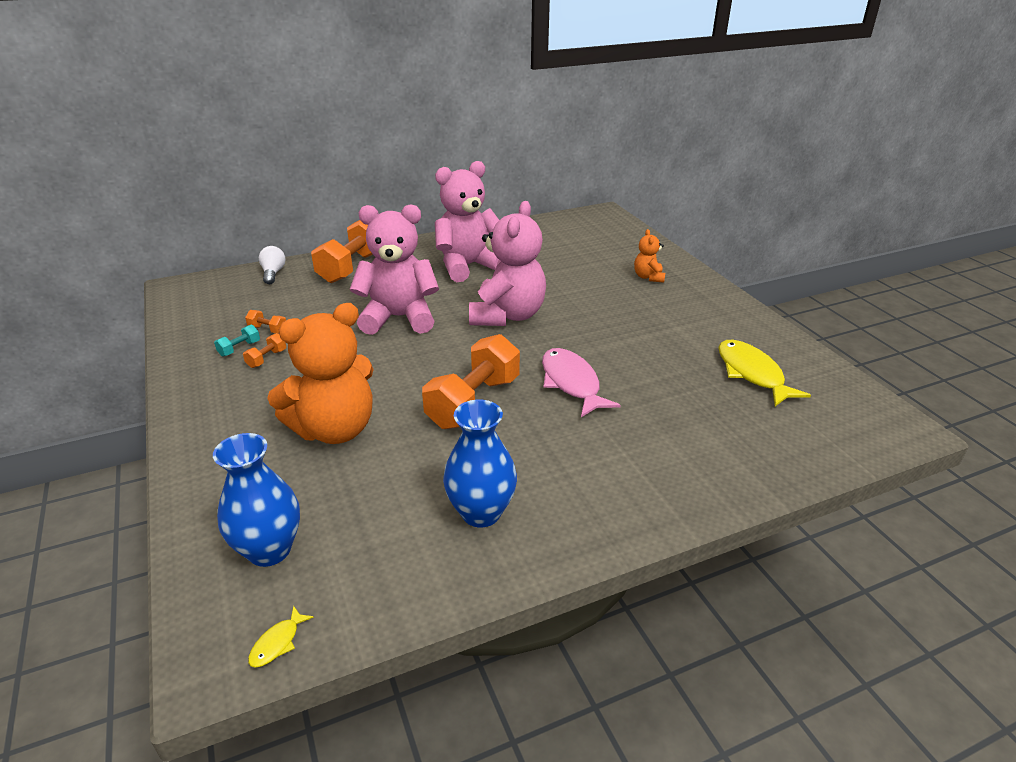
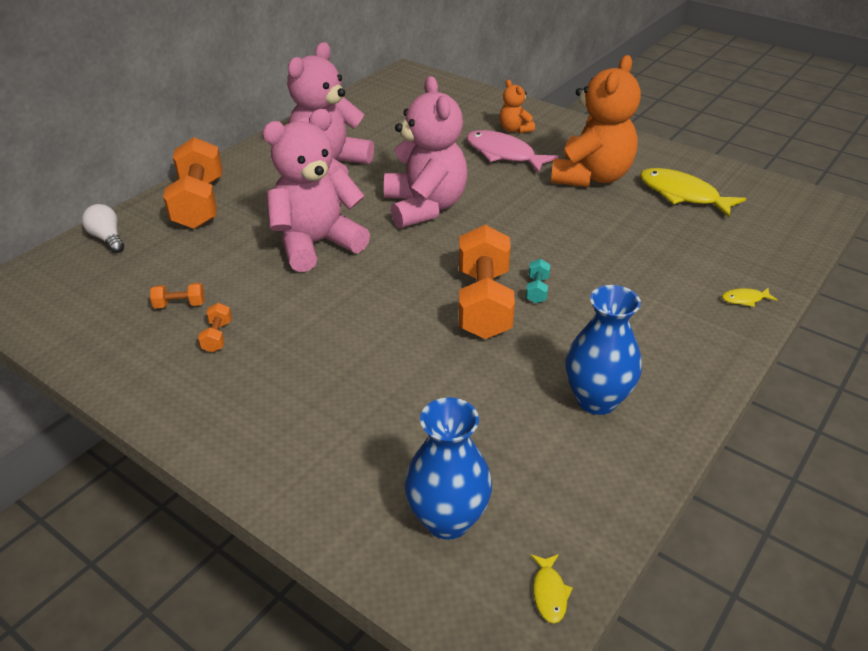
camera: 30 degrees left, 5 degrees up
turquoise dumbbell [214,325,260,357] -> turquoise dumbbell moved to [526,259,550,303]
orange teddy bear [267,303,374,444] -> orange teddy bear moved to [551,55,641,187]
pink fish [542,348,621,417] -> pink fish moved to [466,130,559,173]
none -> yellow fish [722,288,777,307]

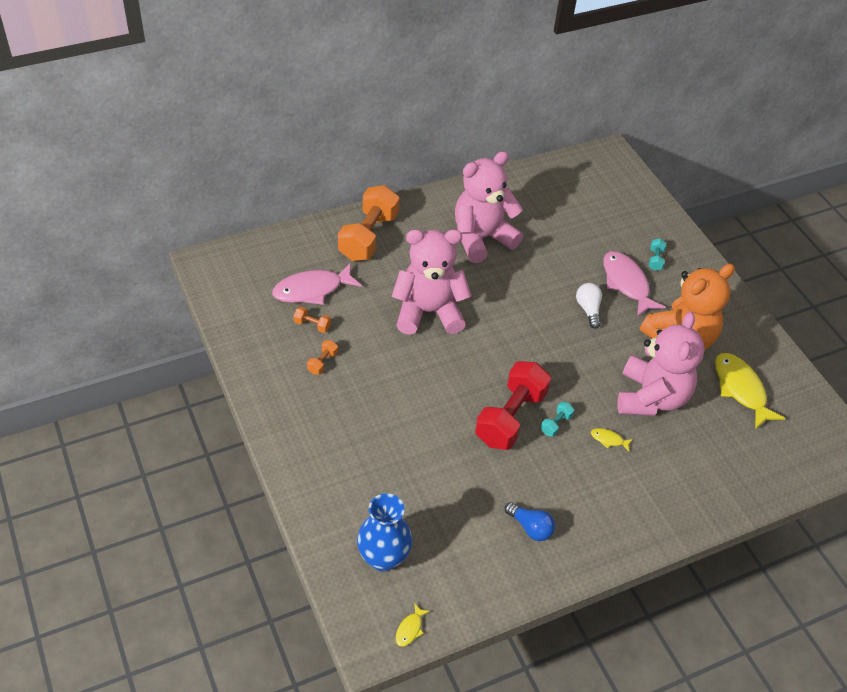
camera: 25 degrees right, 10 degrees up
white light bulb [82,204,124,253] -> white light bulb moved to [576,283,602,329]
pink teddy bear [384,76,468,228] -> pink teddy bear moved to [618,312,704,416]
orange dumbbell [459,225,515,339] -> red dumbbell [475,361,551,450]
orange teddy bear [499,80,535,134] -> turquoise dumbbell [649,238,666,271]
blue vase [565,285,642,415] -> blue light bulb [505,502,555,541]
yellow fish [722,288,777,307] -> yellow fish moved to [591,428,633,451]
none -> pink fish [272,263,362,305]

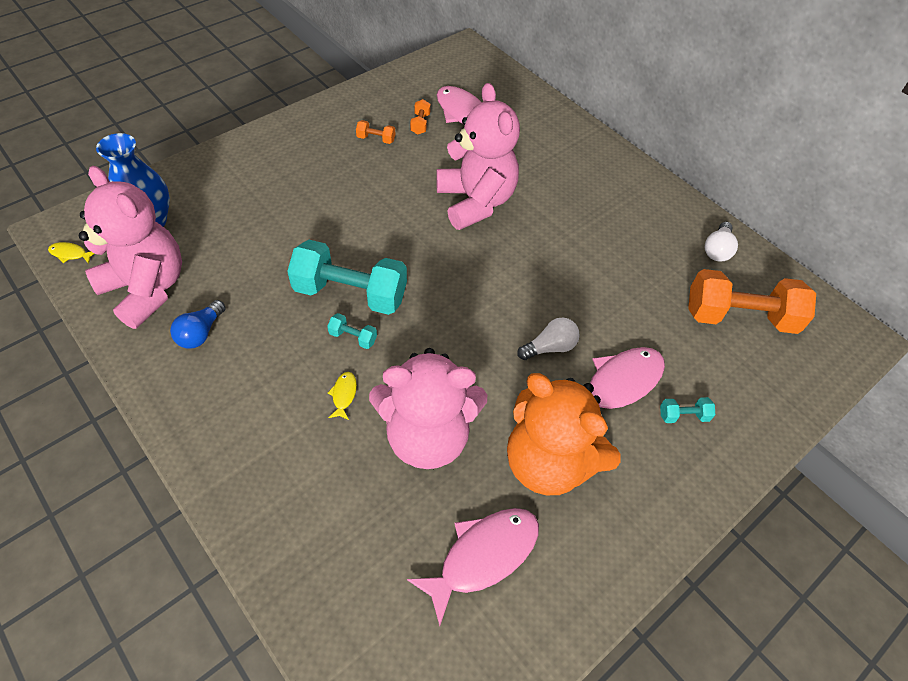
camera: 75 degrees right, 5 degrees up
orange dumbbell [338,185,400,261] -> orange dumbbell moved to [688,269,816,334]
pink teddy bear [455,151,523,263] -> pink teddy bear moved to [79,166,182,329]
red dumbbell [475,361,551,450] -> turquoise dumbbell [287,240,407,315]
yellow fish [715,353,786,429] -> pink fish [407,508,539,626]
none -> white light bulb [705,222,738,262]

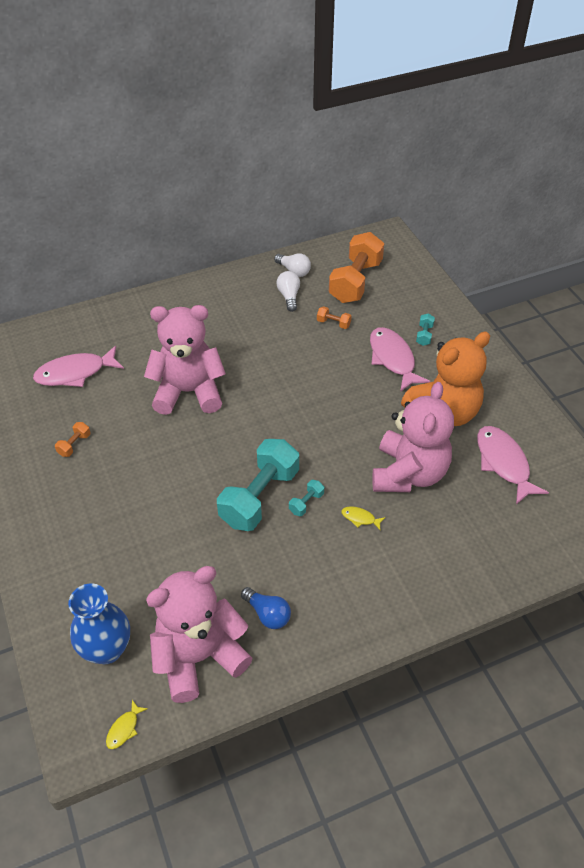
camera: 70 degrees left, 5 degrees down
orange dumbbell [410,99,431,135] -> orange dumbbell moved to [317,306,352,329]
white light bulb [517,317,580,360] -> white light bulb moved to [276,271,300,312]

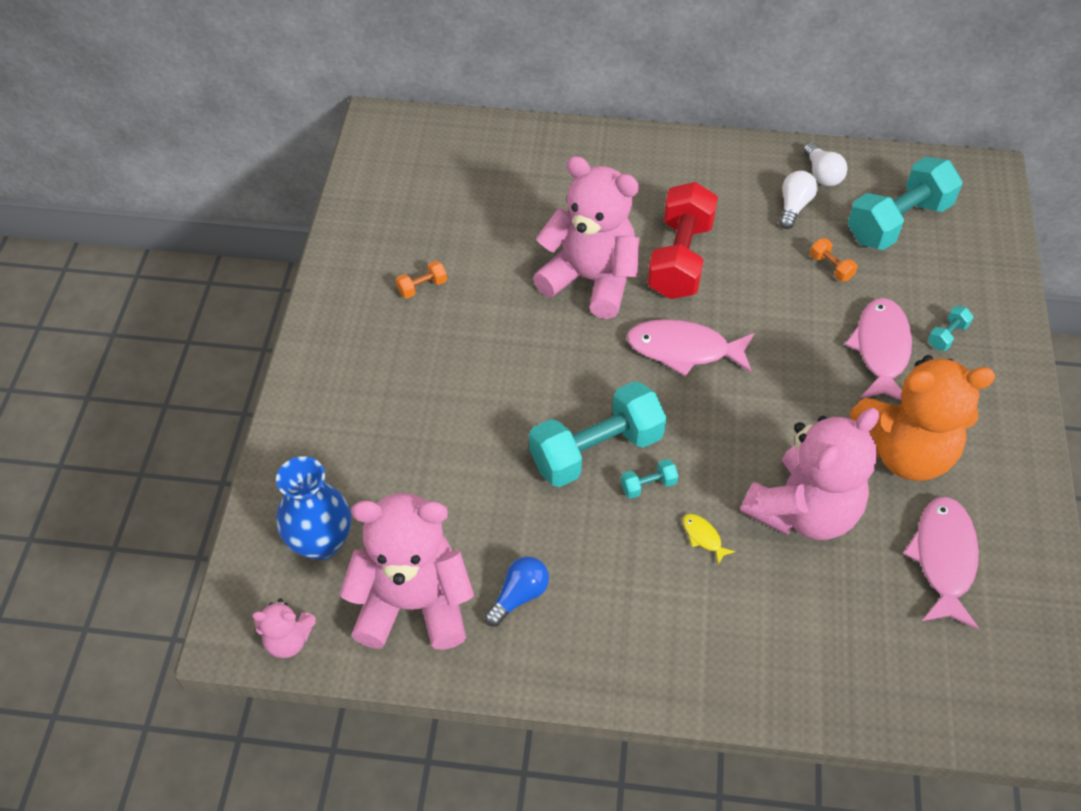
camera: 30 degrees right, 5 degrees up
pink fish [33,346,124,387] -> pink fish moved to [627,319,754,377]
yellow fish [106,700,148,749] -> pink teddy bear [252,599,316,658]
blue light bulb [241,587,291,629] -> blue light bulb turned 120 degrees counterclockwise [484,556,549,627]
orange dumbbell [329,232,384,303] -> turquoise dumbbell [848,157,963,250]
none -> red dumbbell [647,182,718,299]

